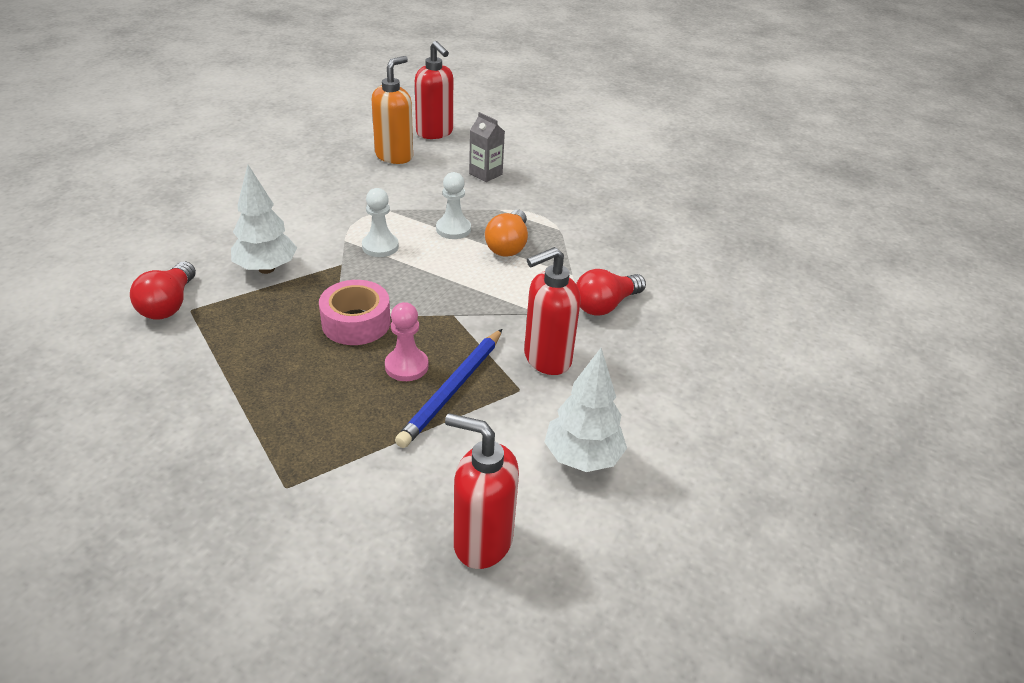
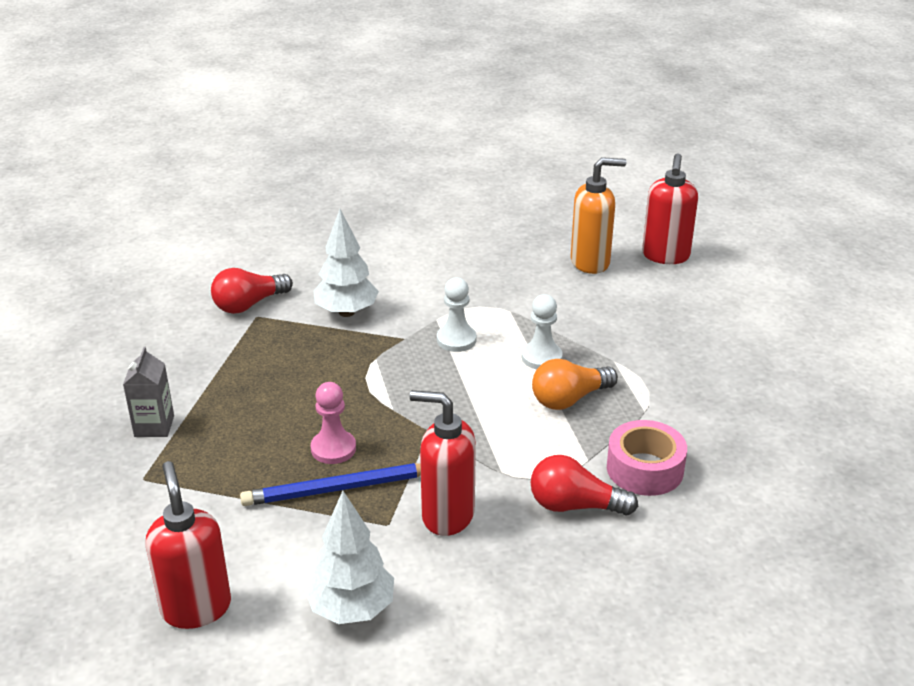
camera: 50 degrees right, 5 degrees down
pink tape [319,280,391,345] -> pink tape moved to [607,420,687,496]
grey carton [469,112,505,182] -> grey carton moved to [123,347,174,437]

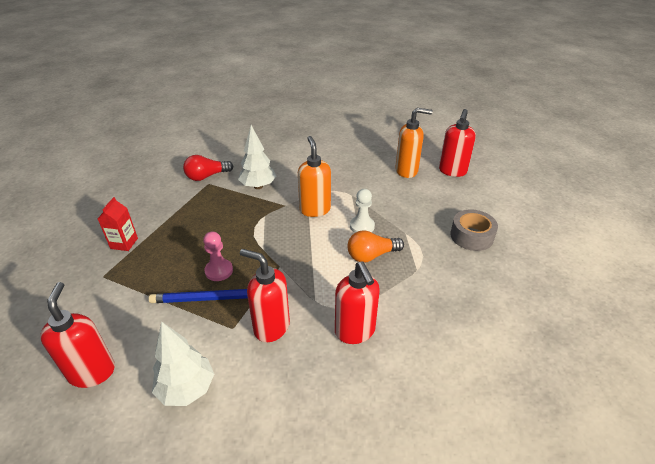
camera: 10 degrees right, 5 degrees up
grey carton [123,347,174,437] -> red carton [98,197,138,251]
white pawn [437,278,477,352] -> orange soap dispenser [298,136,331,217]
red light bulb [530,455,638,516] -> red soap dispenser [335,262,380,344]
pink tape [607,420,687,496] -> none
none -> grey tape [450,210,498,251]

